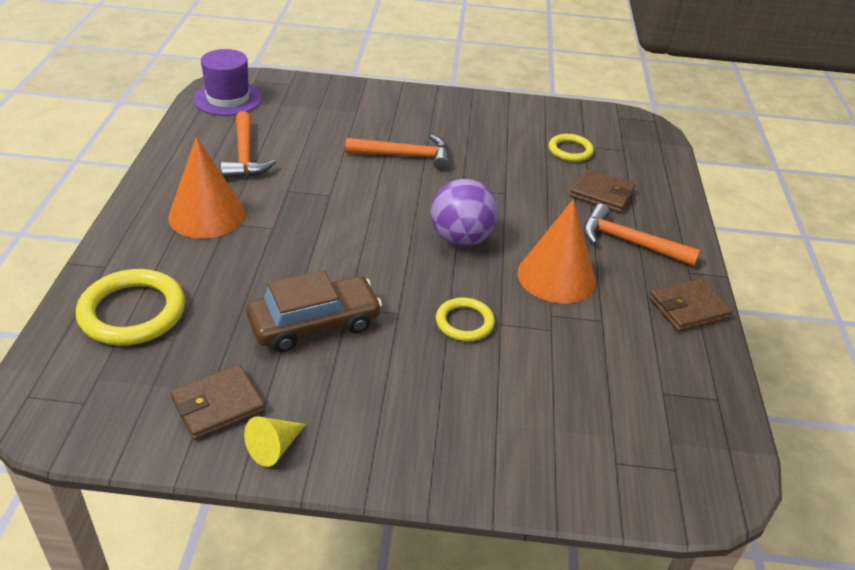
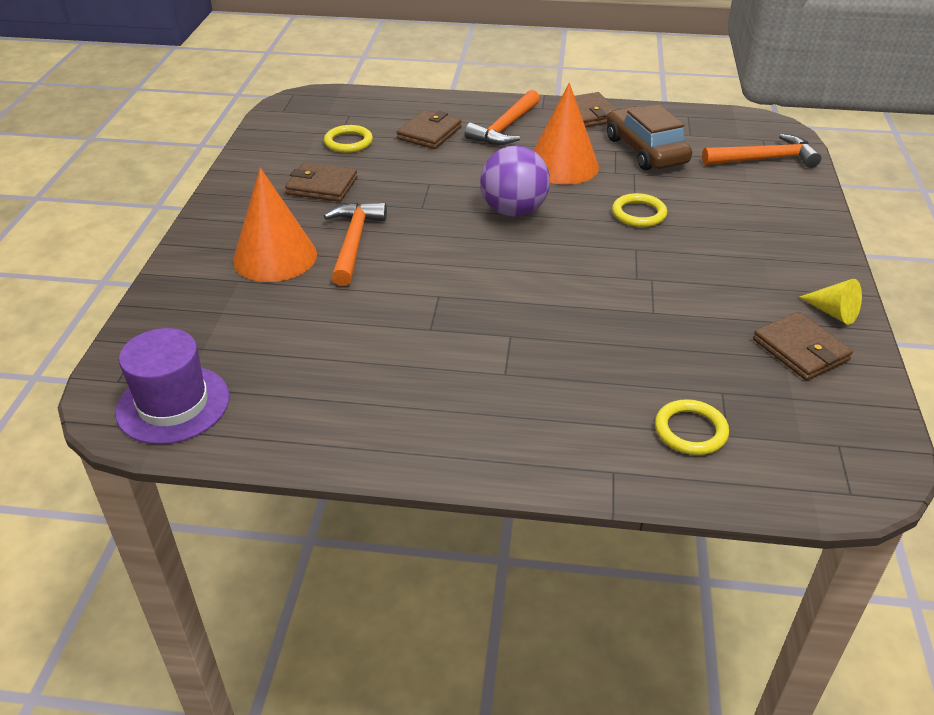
camera: 85 degrees left, 0 degrees up
yellow ring [76,269,185,345] -> yellow ring [655,399,729,455], size x0.58
orange cone [168,137,245,238] -> orange cone moved to [233,168,317,282]
orange hammer [221,111,276,178] -> orange hammer moved to [702,134,821,168]
brown car [246,270,382,352] -> brown car moved to [606,104,692,170]
none -> brown wallet [285,162,357,202]

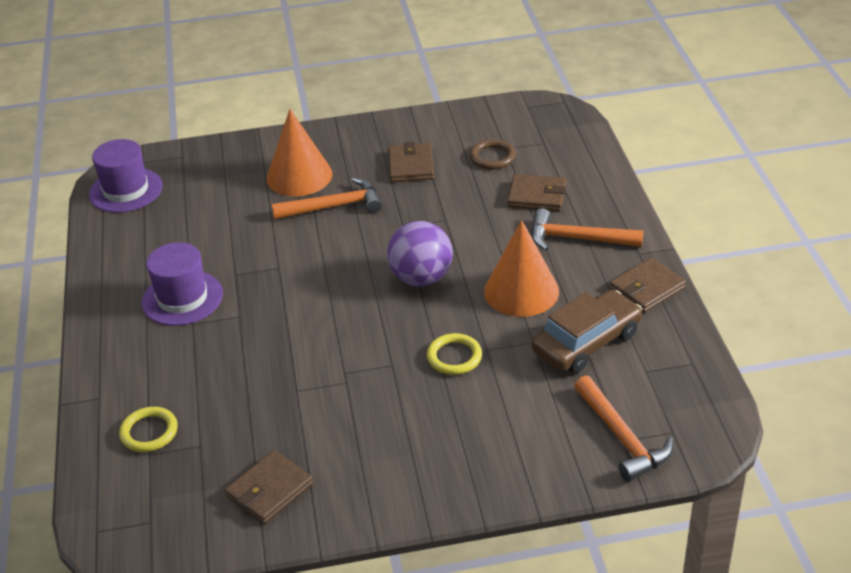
camera: 75 degrees right, 0 degrees up
yellow ring [324,125,373,153] -> brown ring [469,139,516,169]
yellow cone [799,279,862,325] -> none
none -> purple hat [142,242,223,326]

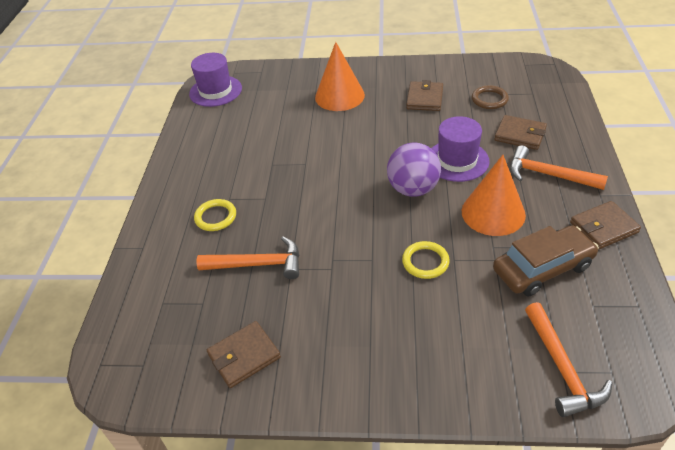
camera: 15 degrees right, 5 degrees up
yellow ring [119,407,178,452] -> yellow ring moved to [194,199,236,231]
purple hat [142,242,223,326] -> purple hat moved to [431,116,490,182]
orange hammer [271,177,382,219] -> orange hammer moved to [197,236,299,279]

